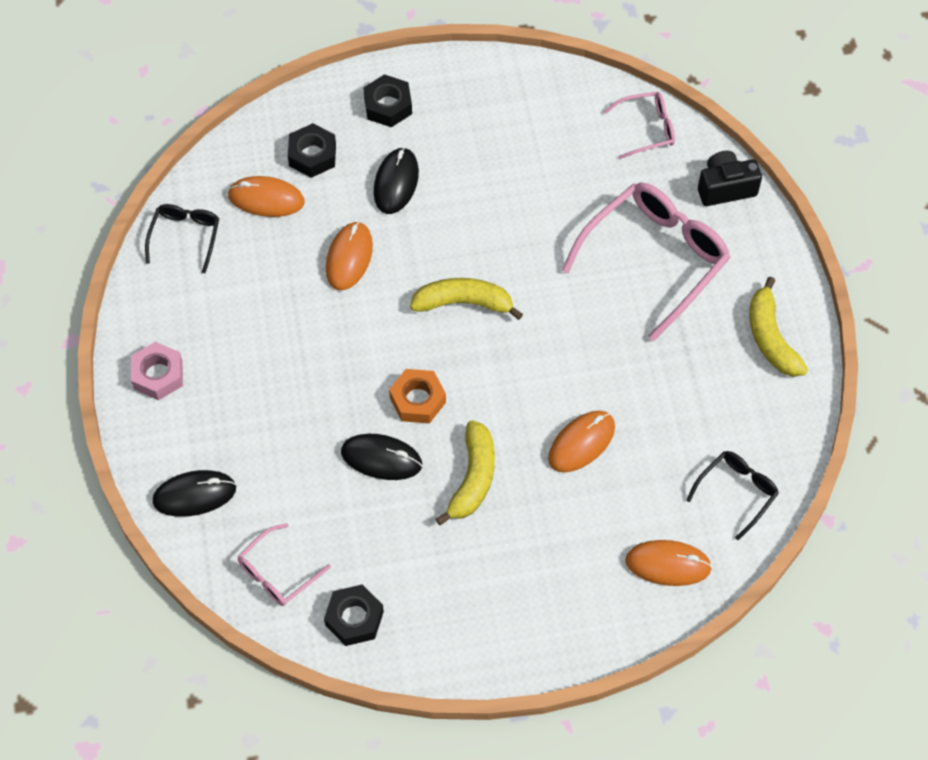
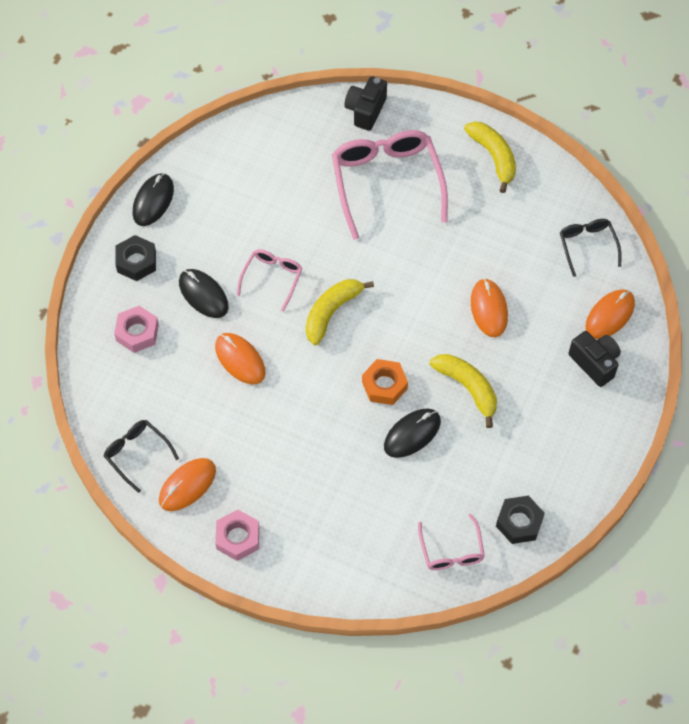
camera: 55 degrees left, 0 degrees up
black mouse [152,470,236,517] -> black mouse moved to [133,173,174,226]
orange mouse [227,176,305,217] -> orange mouse moved to [159,458,216,511]
black nut [288,123,336,178] -> pink nut [114,306,159,353]
pink glasses [603,92,675,160] -> pink glasses moved to [237,249,303,312]
yellow banana [749,277,808,377] -> yellow banana turned 135 degrees counterclockwise [464,122,516,193]
none -> black camera [569,331,621,387]

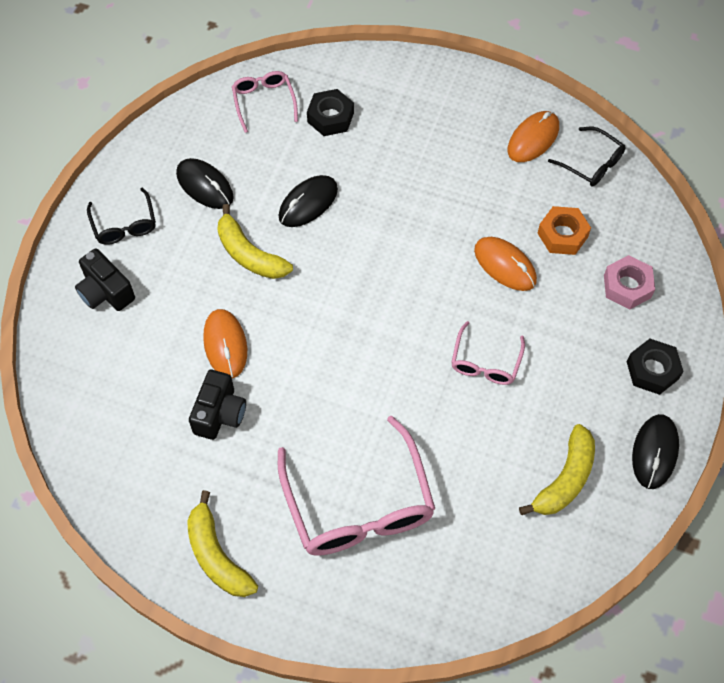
camera: 175 degrees right, 0 degrees up
black mouse [179,269,229,318] -> black mouse moved to [176,158,234,209]
pink nut [215,510,259,561] -> none
yellow banana [306,279,374,345] -> yellow banana moved to [519,424,595,515]
black camera [344,76,387,131] -> black camera moved to [189,370,246,440]
orange nut [362,359,408,405] -> orange nut moved to [537,206,591,255]
black nut [496,496,545,544] -> black nut moved to [307,89,354,136]
black glasses [560,219,622,277] -> black glasses moved to [87,188,156,245]
orange mouse [585,289,635,339] -> none

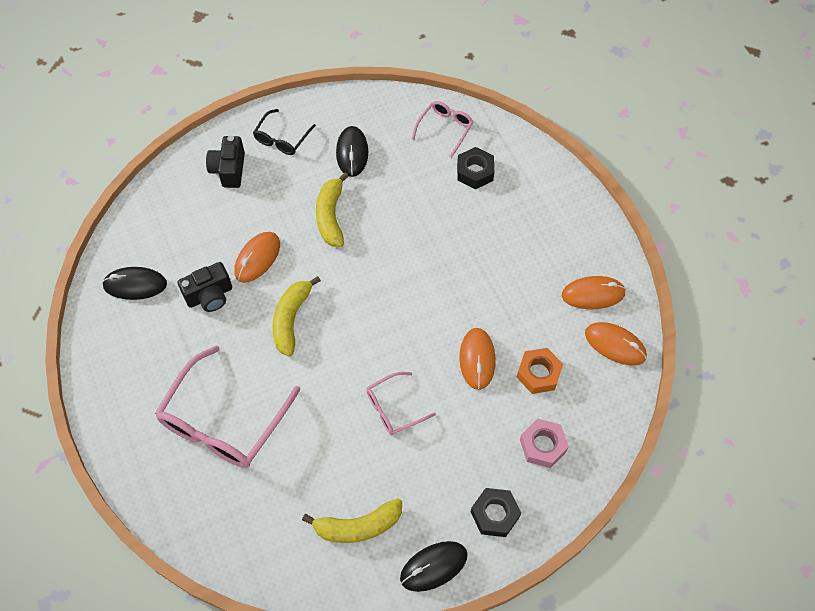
camera: 45 degrees right, 0 degrees up
yellow banana [187,490,258,597] -> yellow banana moved to [272,276,321,356]
black mouse [279,175,338,227] -> black mouse moved to [102,267,167,300]
black glasses [548,127,626,187] -> orange mouse [585,322,647,366]

